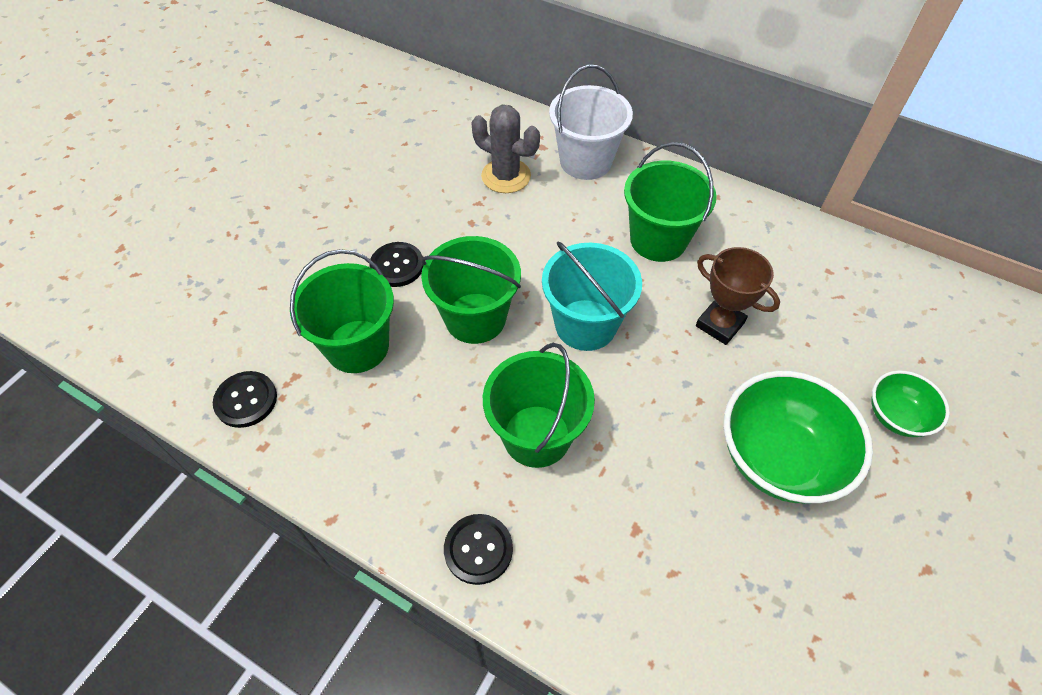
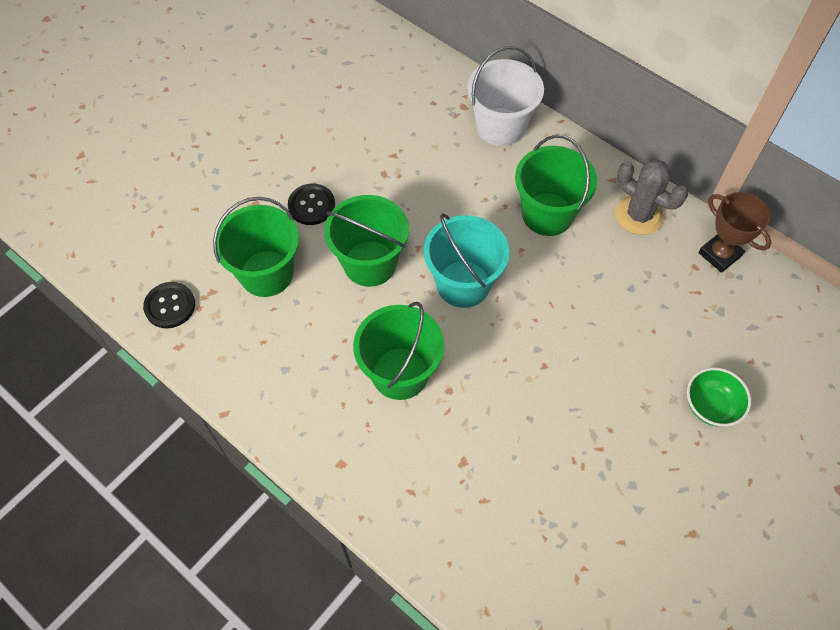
camera: 10 degrees right, 5 degrees up
black button [444,514,513,585] -> none
grey cactus [471,105,540,193] -> grey cactus moved to [615,159,688,235]
brown trophy [696,247,780,345] -> brown trophy moved to [698,192,771,273]
green bowl [723,371,873,503] -> none

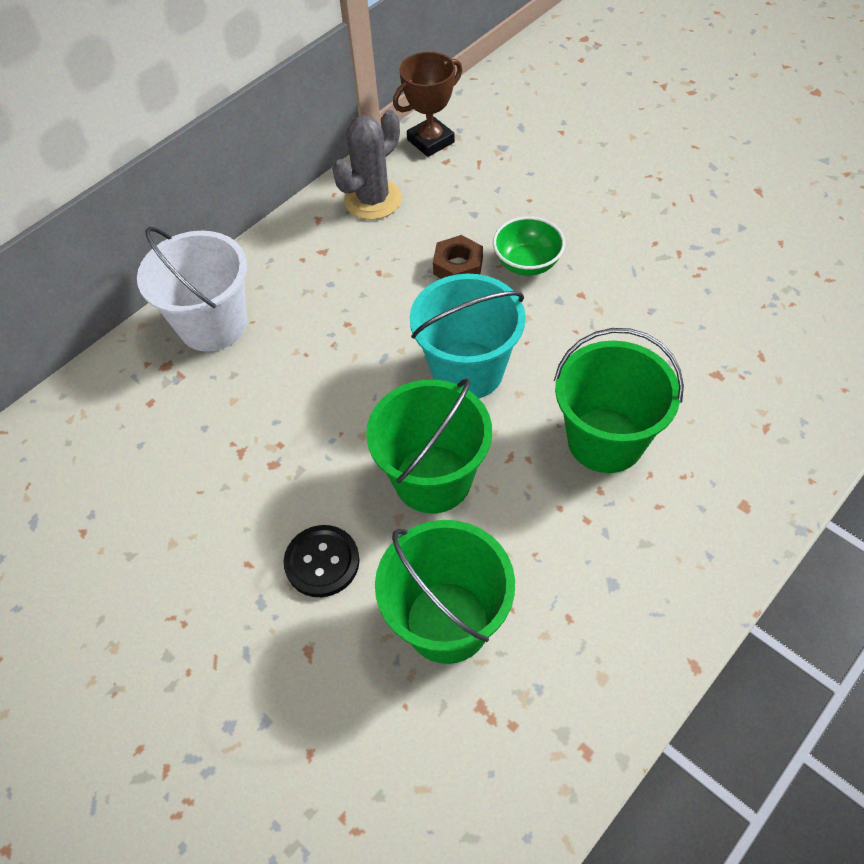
camera: 85 degrees left, 5 degrees down
black button [143,282,195,328] -> none
green bucket [515,135,597,236] -> none
green bowl [687,367,751,427] -> green bowl moved to [493,216,565,276]
none -> brown nut [433,235,483,279]

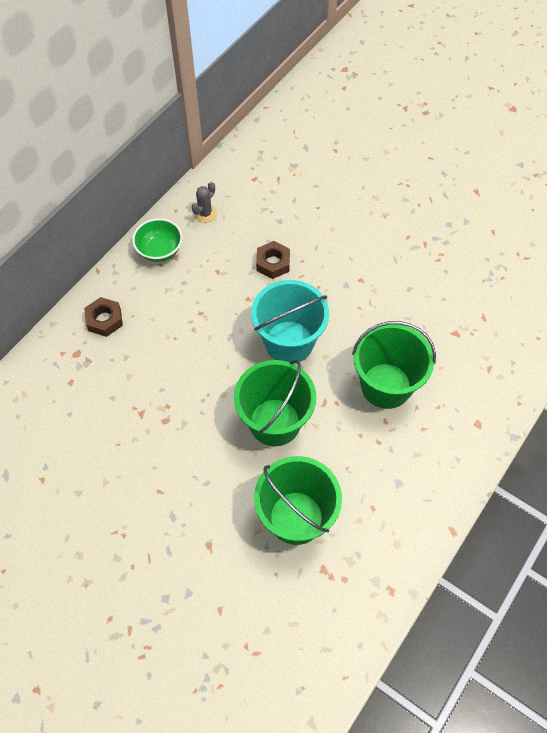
camera: 10 degrees left, 5 degrees up
white bucket [137,227,247,352] -> brown nut [84,297,123,337]
black button [284,525,360,597] -> none
grey cactus [332,110,402,220] -> grey cactus [192,182,217,223], size x0.55
brown trophy [393,52,462,157] -> none
green bowl [493,216,565,276] -> green bowl moved to [132,218,182,262]

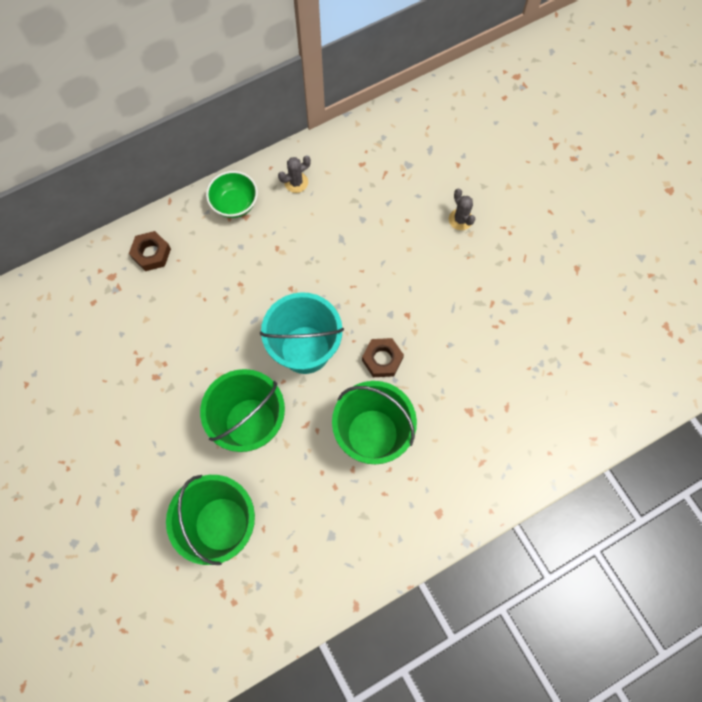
camera: 25 degrees right, 10 degrees up
brown nut [256,241,290,279] -> brown nut moved to [362,338,404,377]
none -> grey cactus [449,189,475,230]

